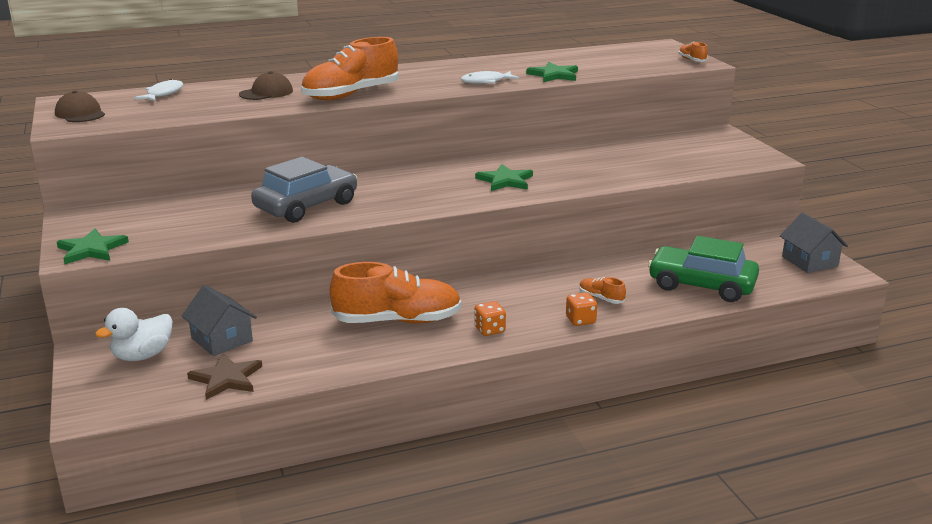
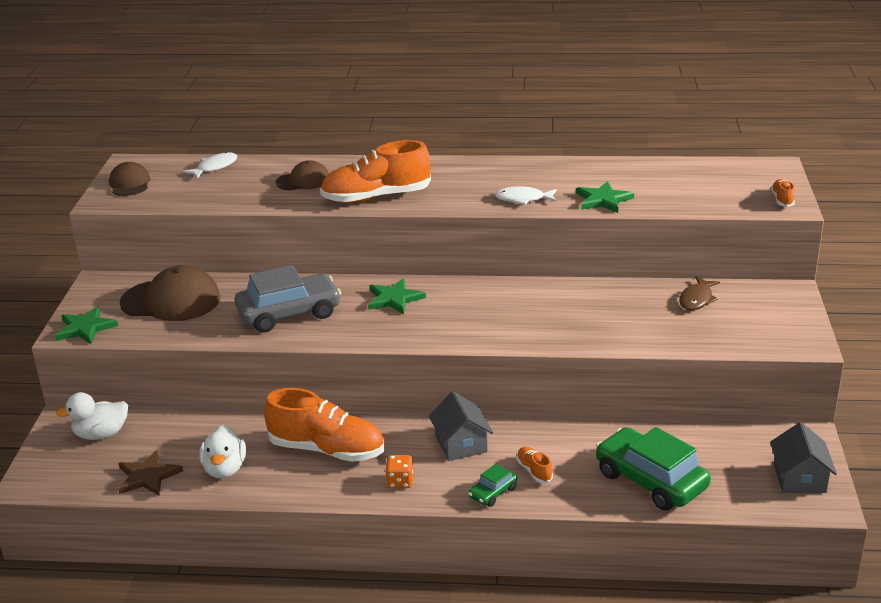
camera: 25 degrees right, 5 degrees up
grey house [182,285,257,356] -> grey house moved to [429,391,493,461]
green star [475,164,533,191] -> green star moved to [368,278,426,315]
orange dice [566,292,597,326] -> green car [468,464,517,507]
none -> brown cap [120,265,220,321]
none -> white duck [199,425,246,479]
none -> brown fish [679,276,720,310]

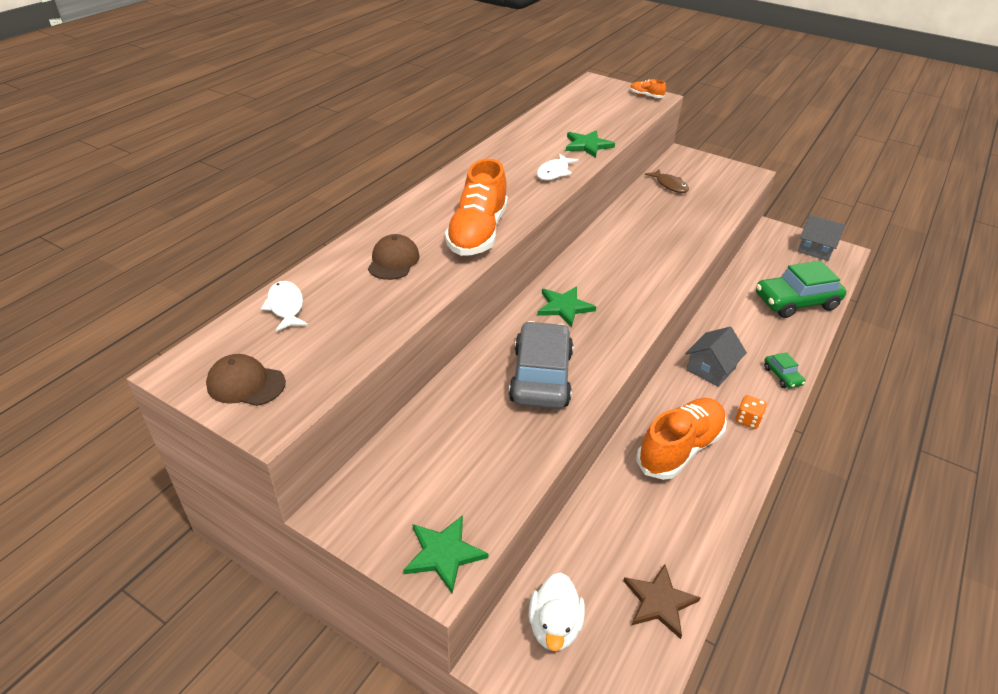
camera: 65 degrees left, 10 degrees up
brown cap [120,265,220,321] -> none
white duck [199,425,246,479] -> none
grey house [429,391,493,461] -> grey house turned 60 degrees counterclockwise [685,327,747,387]
orange shoe [517,446,553,483] -> none

